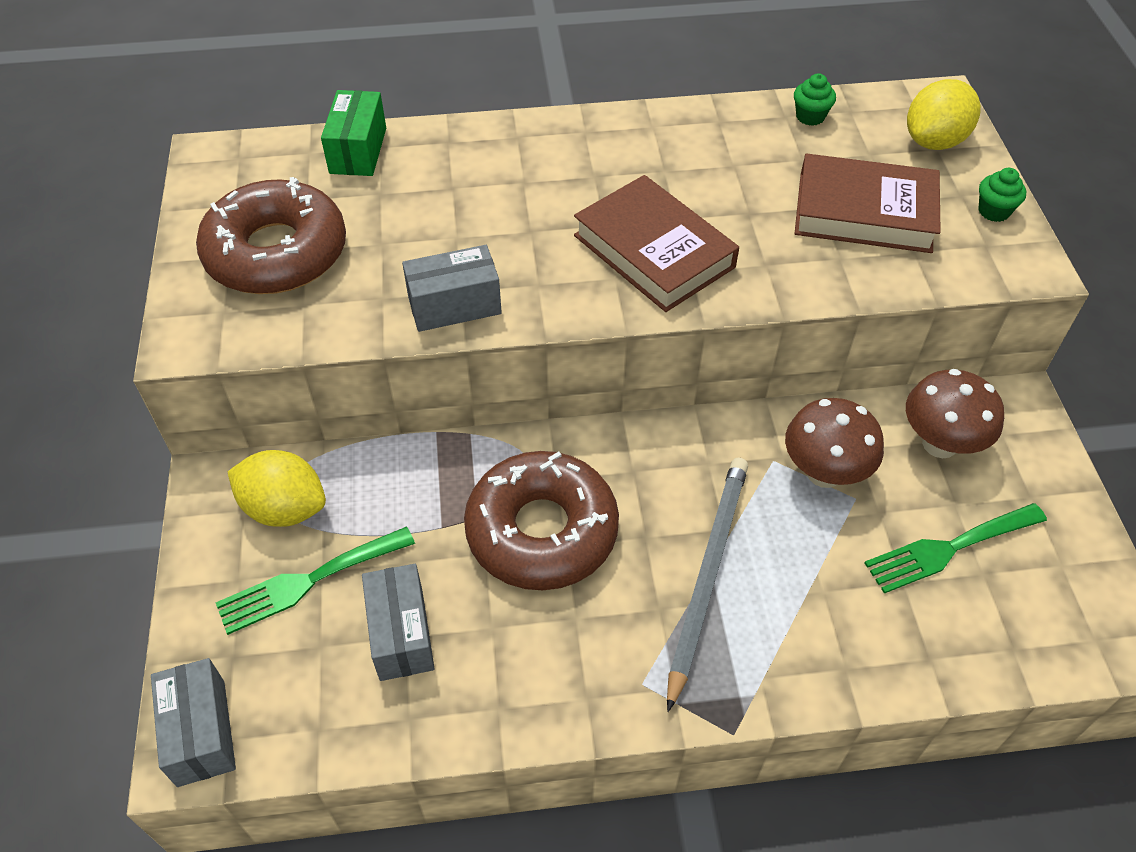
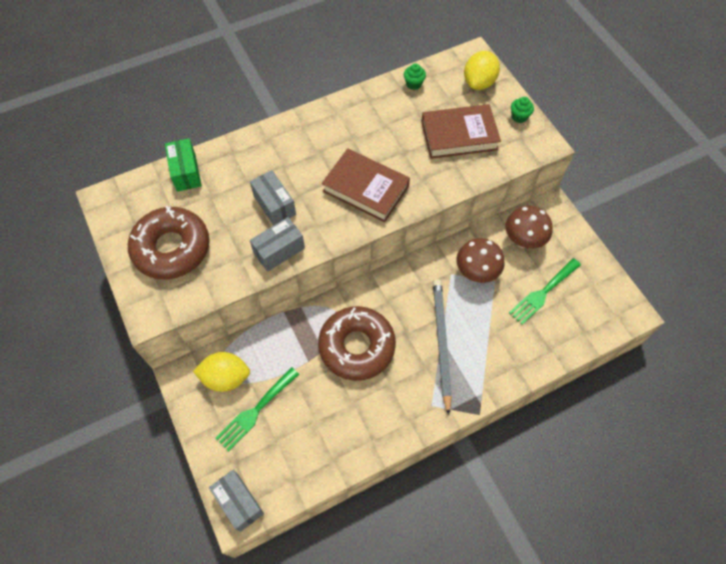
camera: 20 degrees left, 10 degrees up
grey box [362,564,435,681] -> grey box moved to [250,170,296,226]

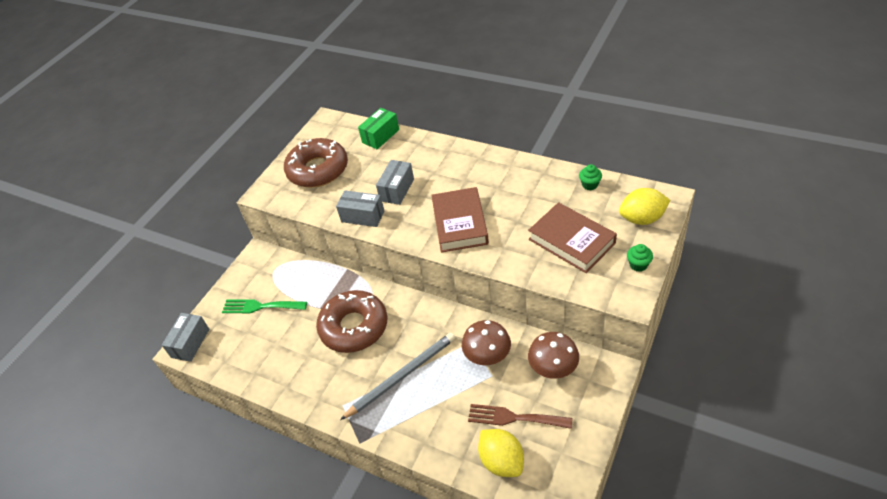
camera: 60 degrees right, 15 degrees down
yellow lemon [193,352,250,392] -> yellow lemon moved to [478,429,524,477]
green fork [509,258,581,325] -> brown fork [468,404,572,429]

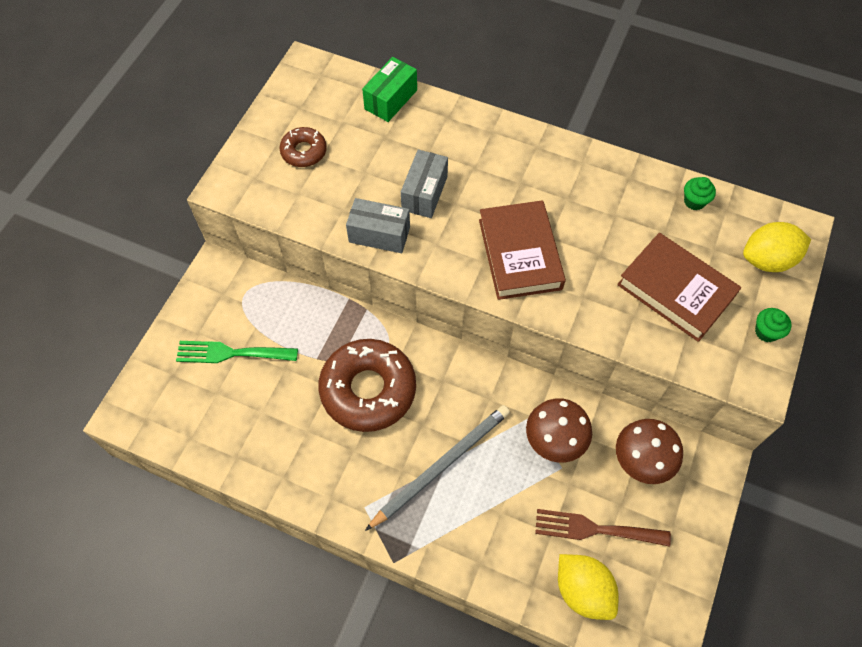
camera: 10 degrees left, 15 degrees up
grey box [162,313,209,362] -> none
brown donut [284,138,348,187] -> brown donut [279,127,327,167], size x0.50

